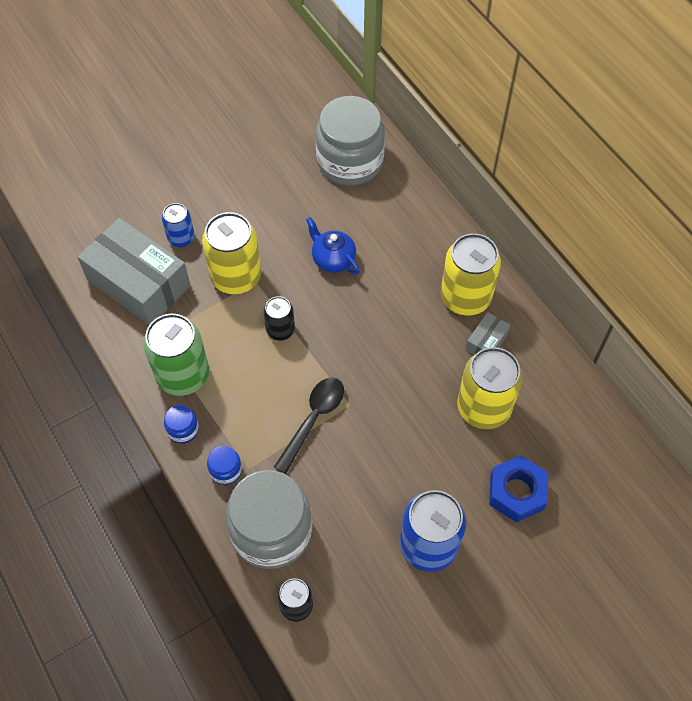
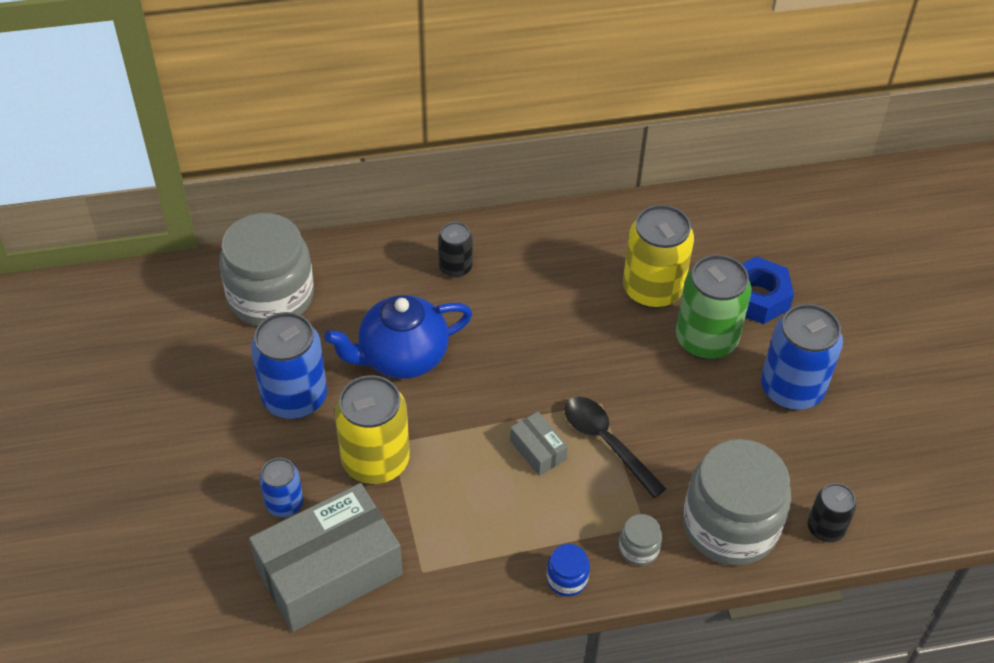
camera: 70 degrees left, 10 degrees down
green can [143,314,209,396] -> green can moved to [676,255,752,360]
blue jar [207,446,242,485] -> grey jar [619,514,662,566]
black can [263,296,295,341] -> black can moved to [438,222,473,278]
blue teapot [306,217,360,275] -> blue teapot [324,295,472,379], size x1.58
yellow can [440,233,501,316] -> none
grey box [465,312,511,355] -> grey box moved to [510,412,568,476]
none -> blue can [251,312,327,419]

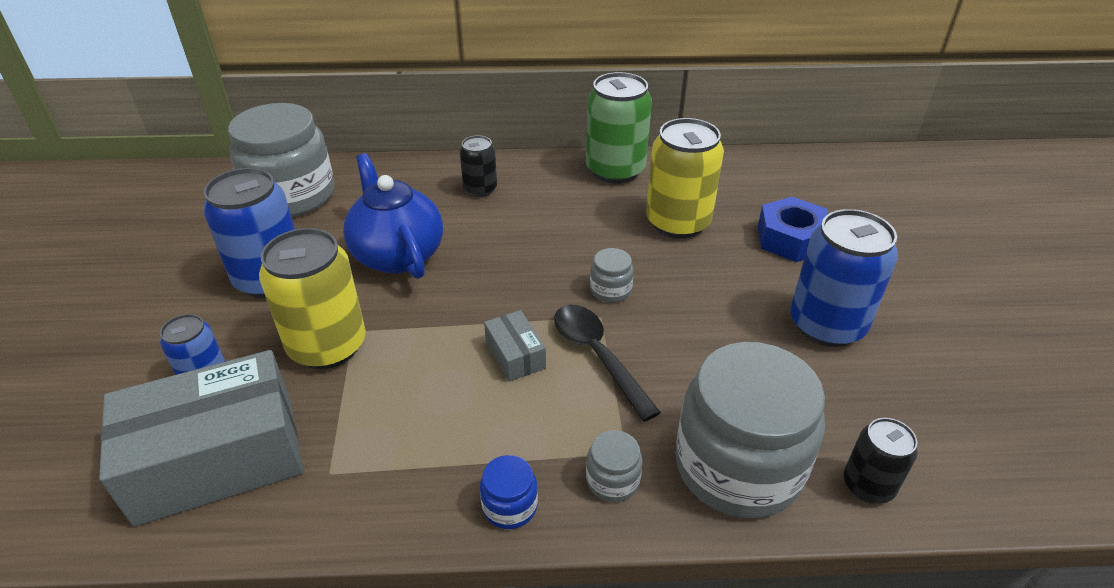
camera: 10 degrees right, 10 degrees down
blue teapot [324,295,472,379] -> blue teapot turned 75 degrees clockwise [343,153,443,279]
green can [676,255,752,360] -> green can moved to [586,72,652,184]
none -> grey jar [590,248,634,303]

